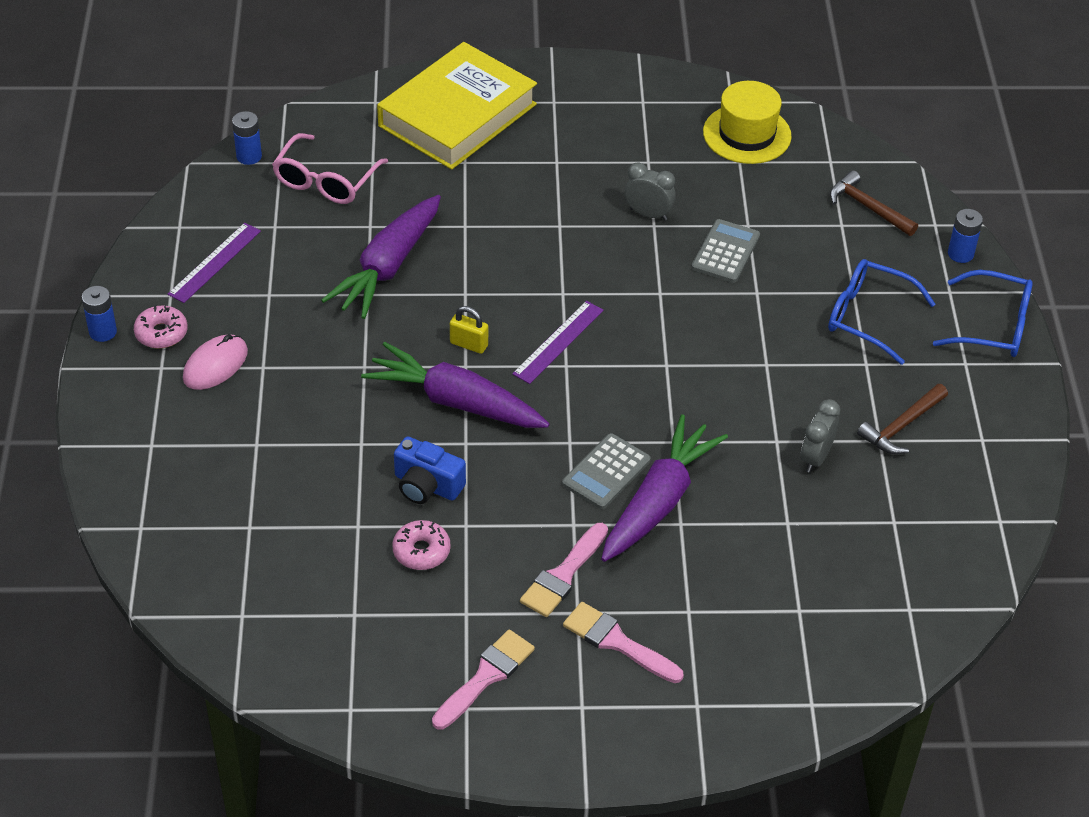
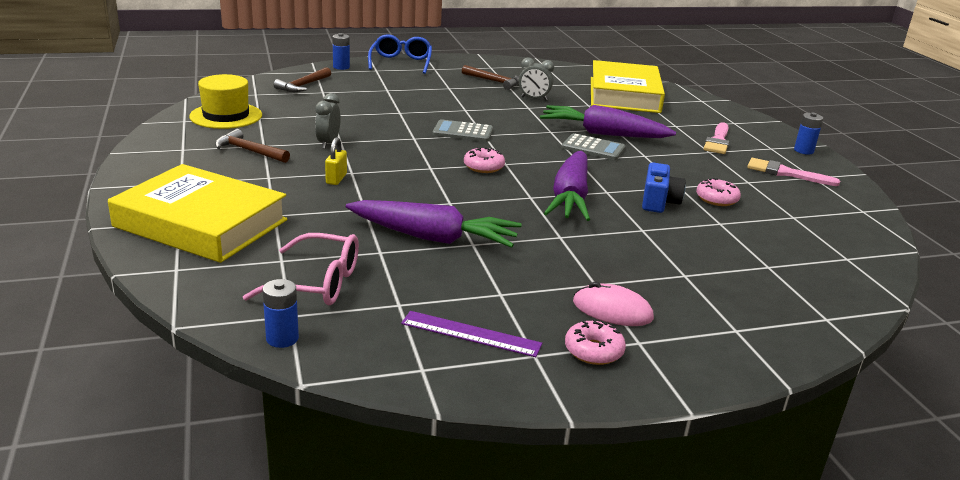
camera: 105 degrees left, 20 degrees down
blue battery [82,286,117,342] -> blue battery moved to [794,113,823,155]
yellow padlock [450,306,488,354] -> yellow padlock moved to [325,137,347,185]
purple ruler [512,301,604,384] -> pink donut [464,147,505,173]
pink brush [520,523,608,617] -> none
grey calculator [691,219,760,283] -> grey calculator moved to [433,119,493,142]
blue glasses [828,259,935,365] -> none
none -> brown hammer [215,129,290,163]
none -> yellow book [591,60,665,113]

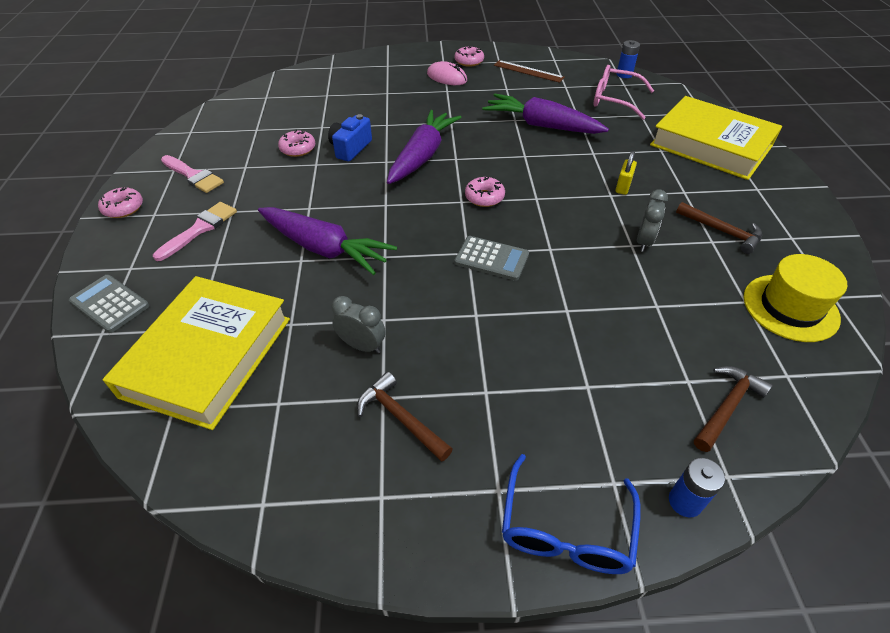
camera: 165 degrees left, 20 degrees up
purple ruler [401,311,542,357] -> brown ruler [494,60,565,83]
grey calculator [561,133,625,160] -> grey calculator moved to [69,275,149,333]
blue battery [794,113,823,155] -> pink donut [98,187,143,218]

